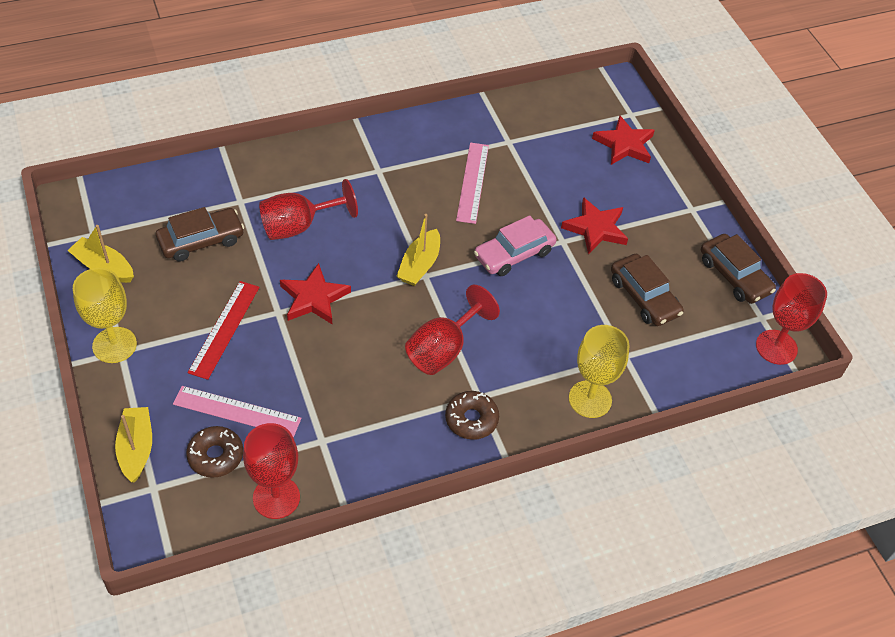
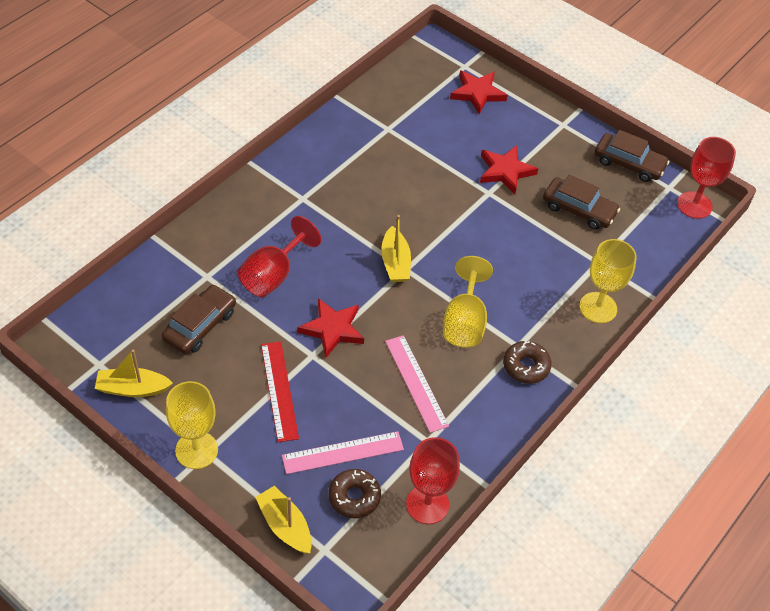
camera: 30 degrees left, 0 degrees up
red goblet [405,285,500,375] -> yellow goblet [443,256,493,348]
pink ruler [456,143,489,224] -> pink ruler moved to [385,335,449,433]
pink car [474,215,557,276] -> none

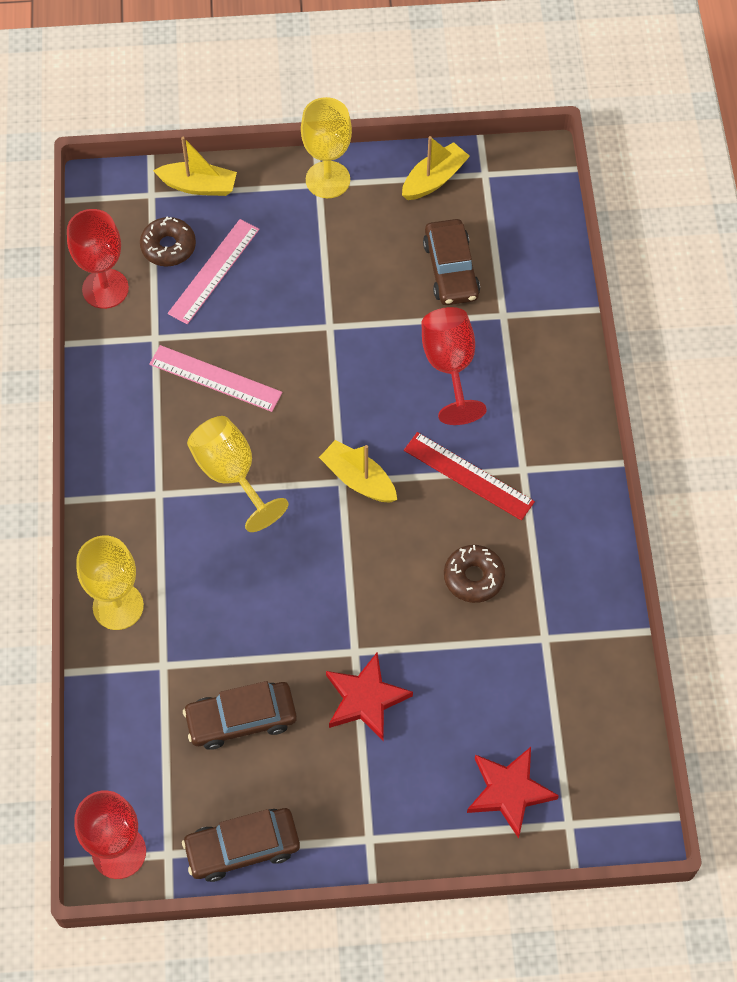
camera: 140 degrees right, 10 degrees up
red ruler [261,341,299,442] -> red ruler moved to [404,432,535,521]
red star [297,298,364,358] -> none
brown donut [503,341,552,384] -> brown donut moved to [444,545,505,603]

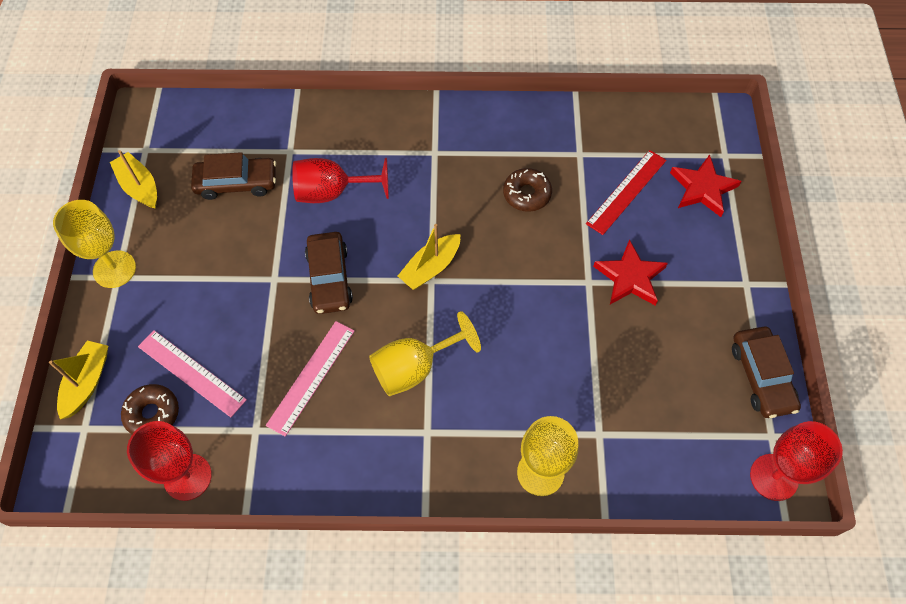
camera: 85 degrees left, 0 degrees up
brown car [183,681,297,750] -> brown car moved to [305,232,353,314]
red ruler [404,432,535,521] -> red ruler moved to [586,150,666,235]

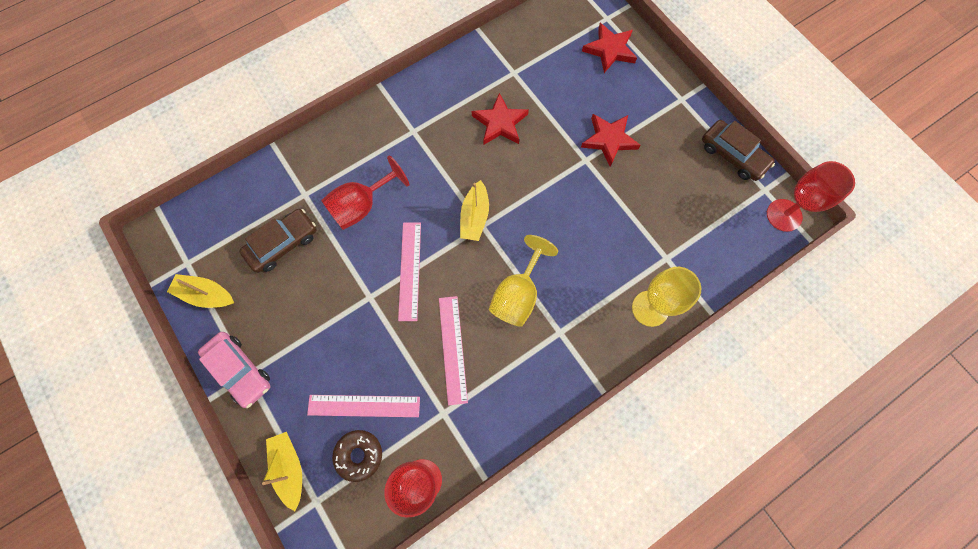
camera: 35 degrees left, 10 degrees up
yellow goblet [53,200,136,288] -> pink car [198,332,271,408]
brown car [305,232,353,314] -> pink ruler [398,223,421,321]
brown donut [503,168,552,212] -> red star [472,93,529,145]
red ruler [586,150,666,235] -> none

